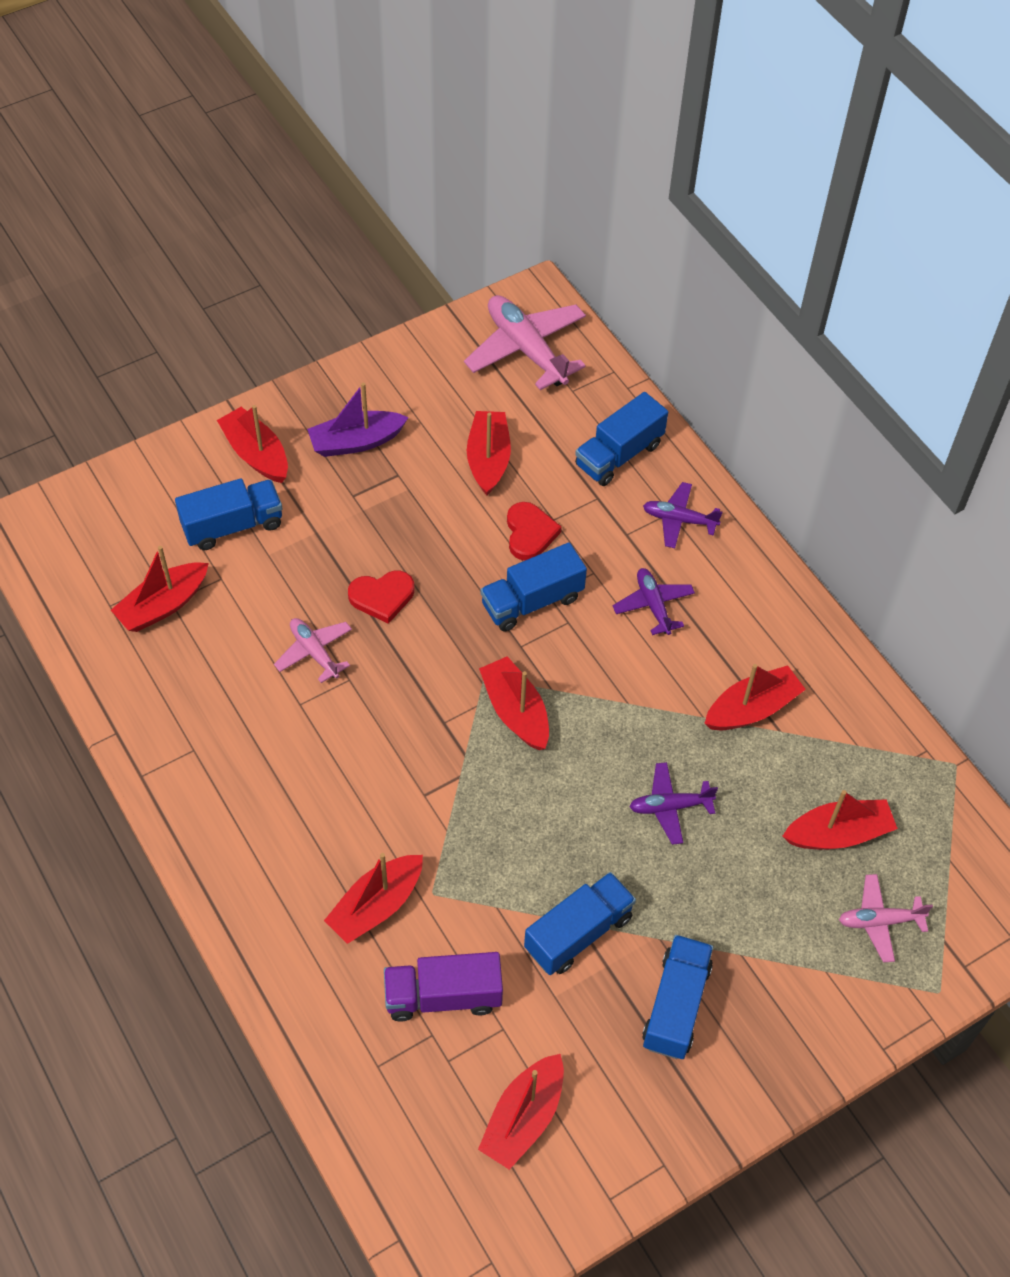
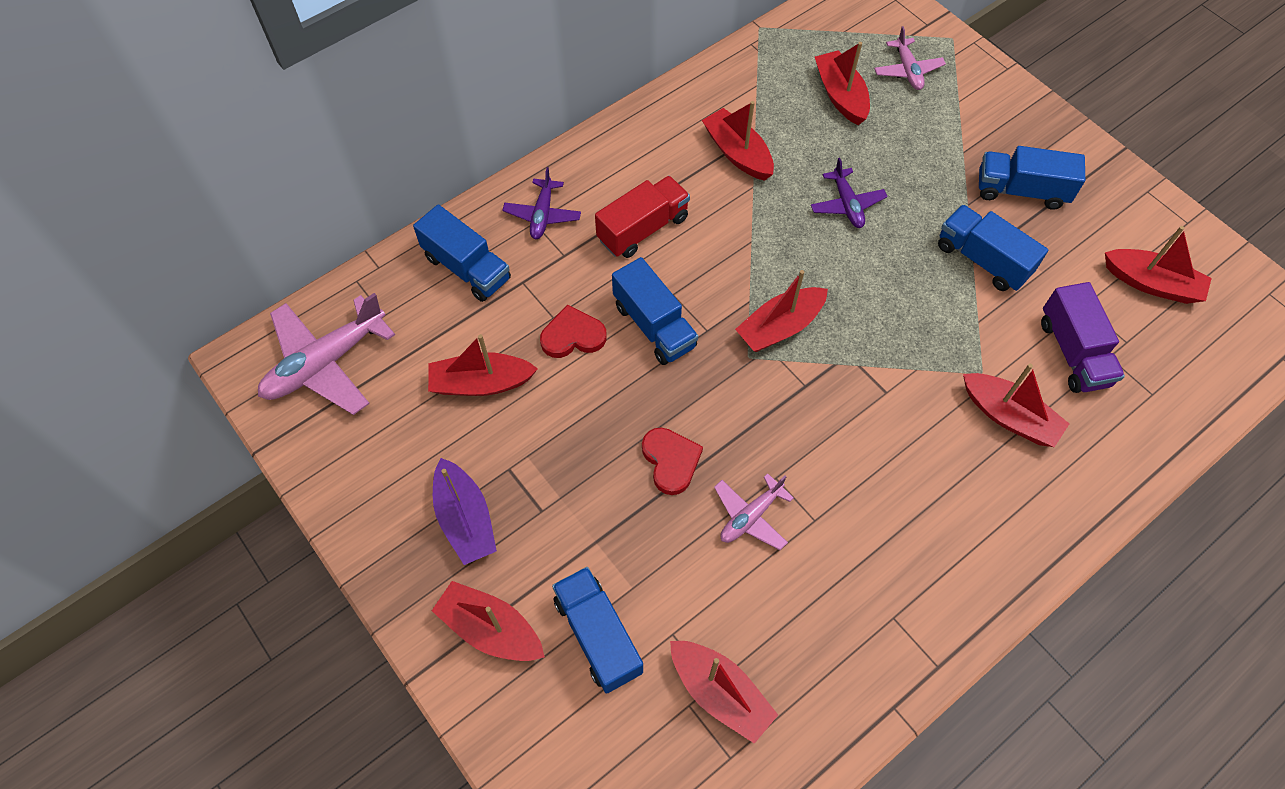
camera: 95 degrees left, 5 degrees up
red boat [217,405,288,483] -> red boat turned 75 degrees clockwise [432,581,545,661]
purple plane [613,568,695,635] -> red truck [595,176,690,258]

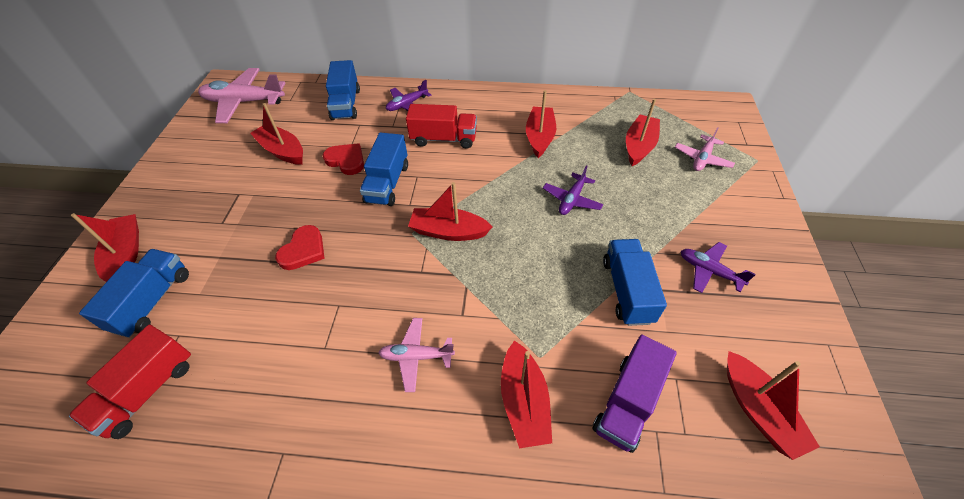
camera: 45 degrees right, 10 degrees down
purple boat [433,458,497,565] -> none
red boat [670,641,778,744] -> red truck [69,324,191,439]
pink plane [714,473,794,550] -> pink plane moved to [378,318,455,392]
blue truck [979,146,1085,210] -> purple plane [681,242,756,293]

